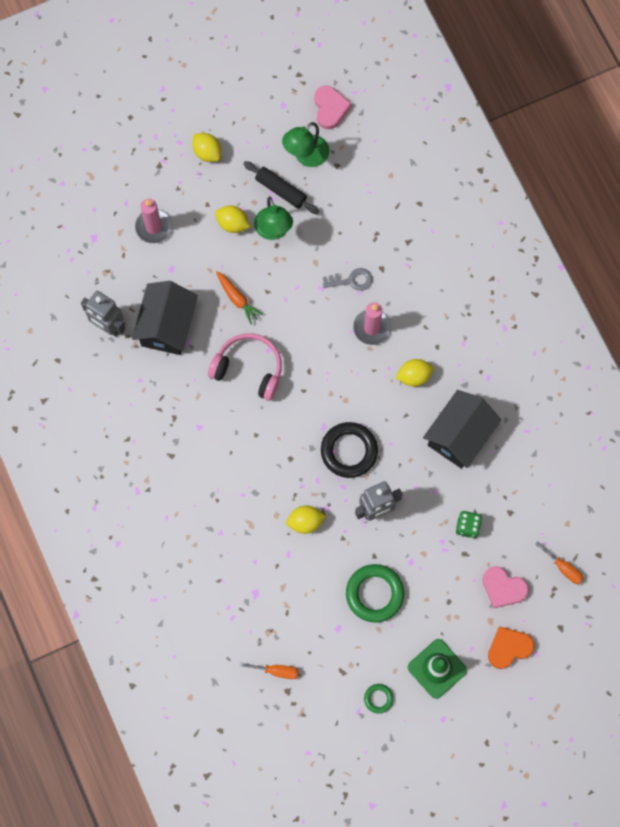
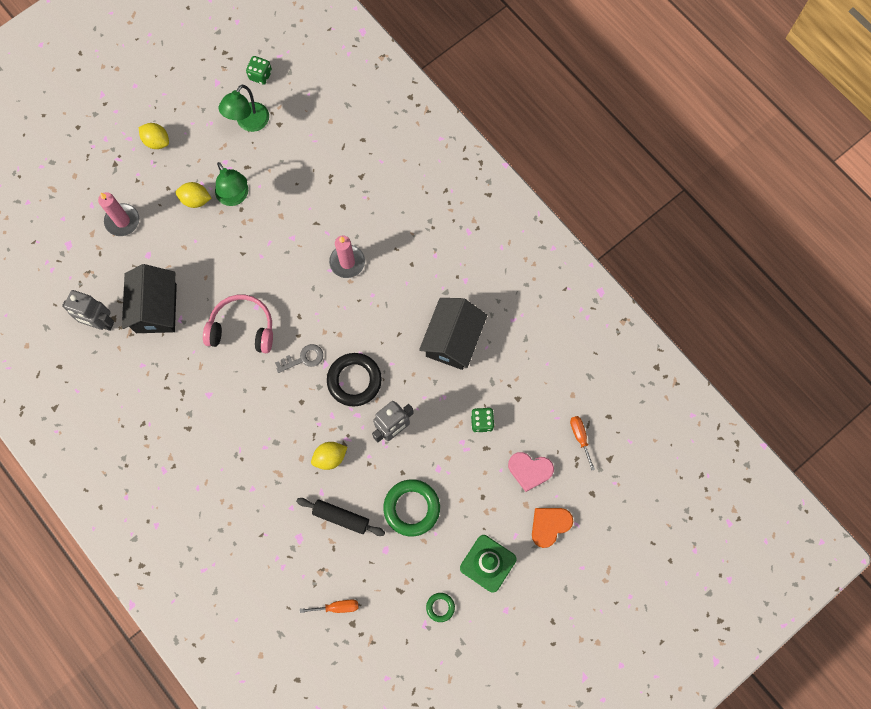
camera: 15 degrees left, 0 degrees up
orange carrot [216,271,264,325] -> none
black rolling pin [243,161,319,214] -> black rolling pin moved to [296,498,385,536]
pink heart [314,86,352,129] -> green dice [246,56,272,85]
grey key [323,268,372,291] -> grey key moved to [275,344,323,373]
yellow lemon [396,359,434,386] -> none
orange screwdriver [536,541,584,584] -> orange screwdriver turned 135 degrees counterclockwise [570,416,595,471]

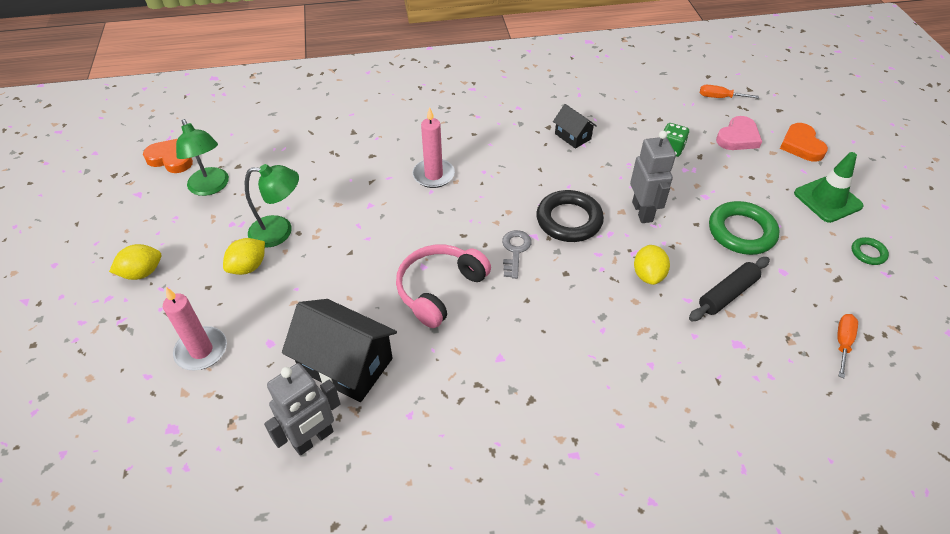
camera: 60 degrees left, 25 degrees down
green dice [246,56,272,85] -> orange heart [143,139,193,173]
black house [419,298,487,370] -> black house [553,104,597,149], size x0.52

